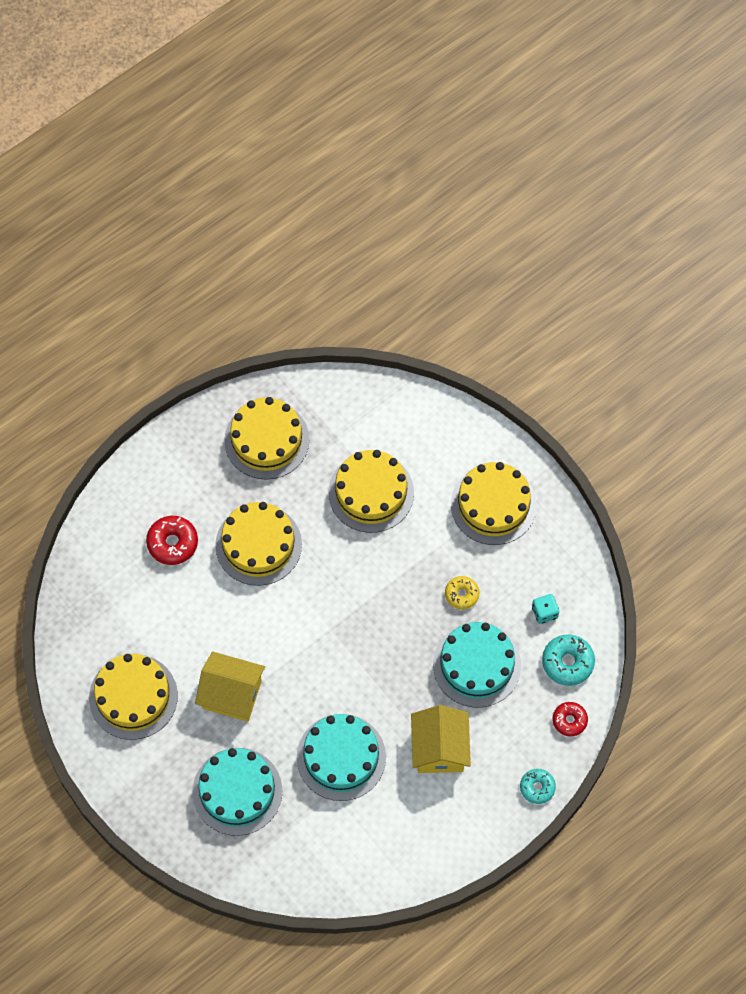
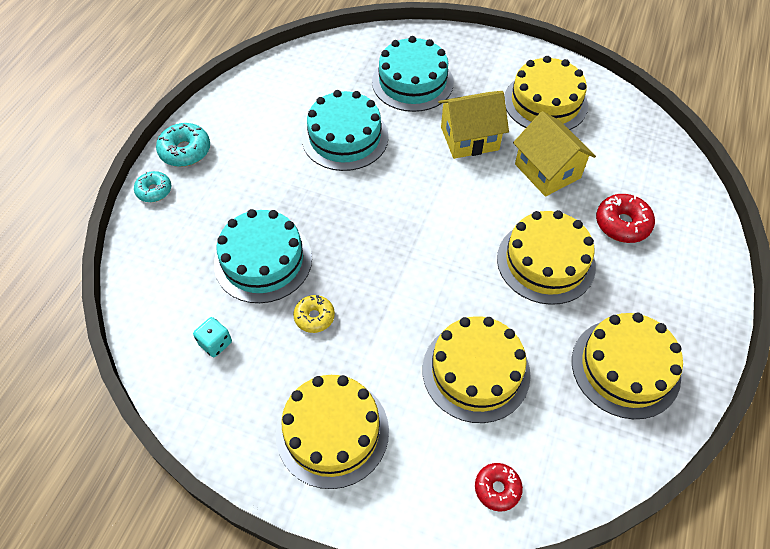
camera: 150 degrees right, 10 degrees down
yellow house [411,705,471,773] -> yellow house moved to [513,111,596,197]
turquoise donut [542,635,595,686] -> turquoise donut moved to [156,123,210,167]
red donut [553,702,588,736] -> red donut moved to [475,463,523,512]

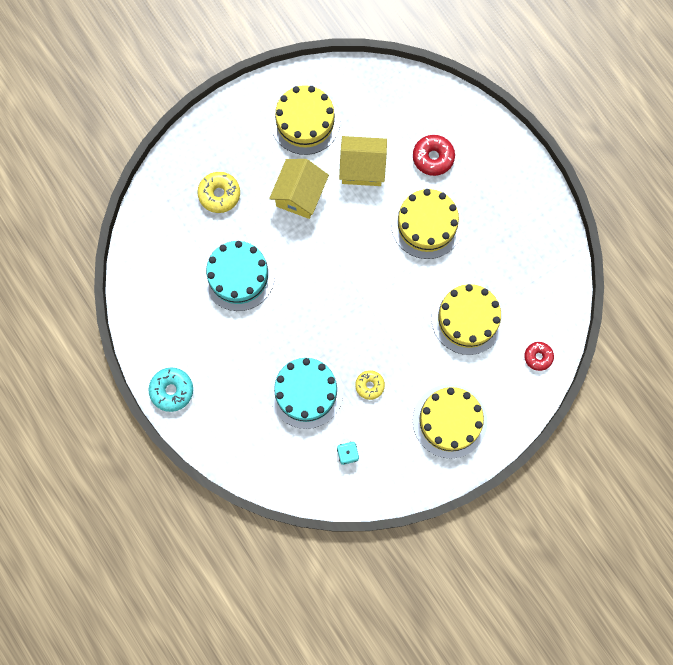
camera: 55 degrees left, 20 degrees up
turquoise donut [134,171,171,202] -> none
turquoise cake [372,36,454,112] -> yellow donut [197,172,240,213]
yellow cake [572,313,683,419] -> none

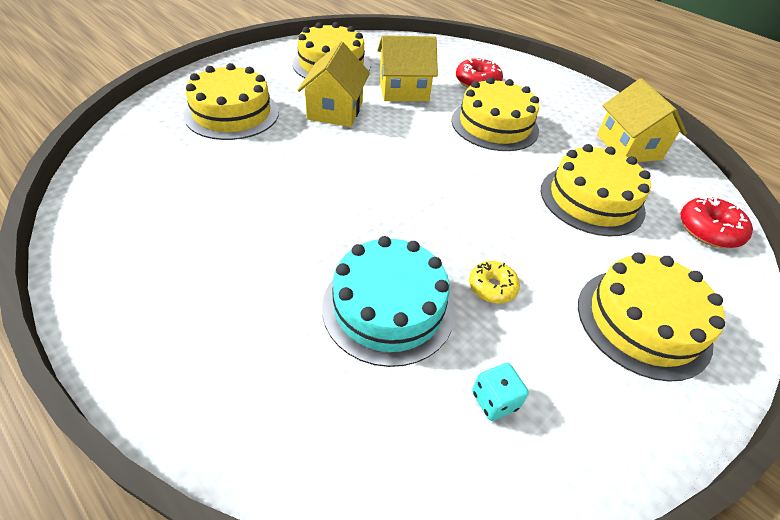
camera: 15 degrees left, 30 degrees down
turquoise donut [148,367,193,412] -> none
yellow donut [197,172,240,213] -> yellow cake [184,63,279,140]
turquoise cake [203,241,275,311] -> none
red donut [524,342,554,371] -> red donut [680,196,753,248], size x1.50
none -> yellow house [597,78,687,162]

